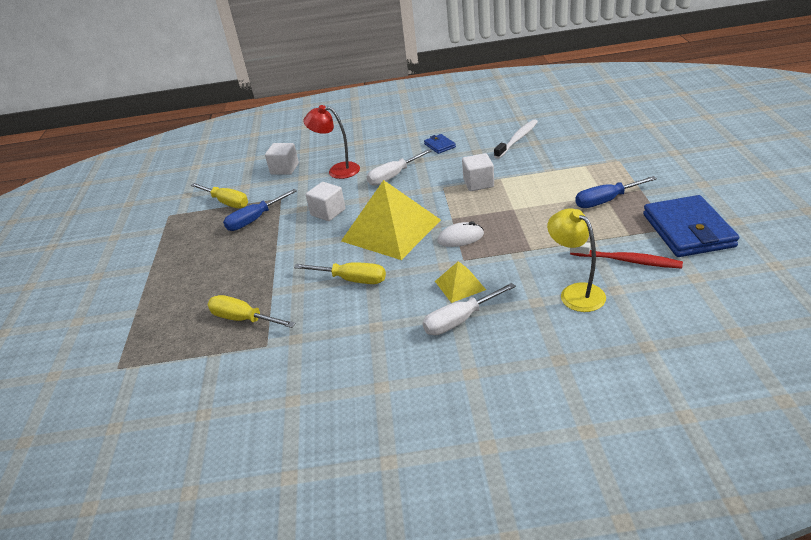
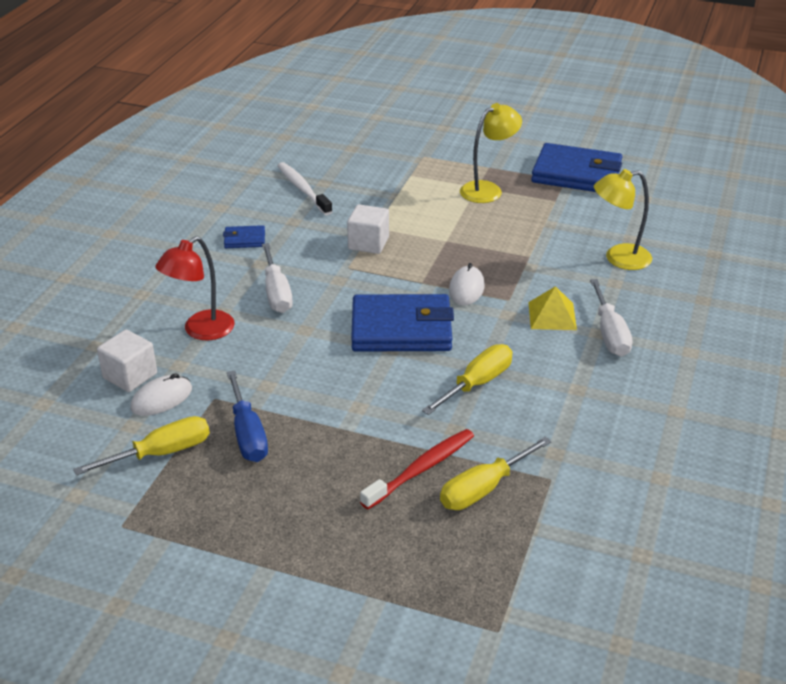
camera: 70 degrees left, 0 degrees up
white cube [306,182,345,221] -> none
yellow pyramid [341,180,441,260] -> blue wallet [351,294,454,352]
red toothbrush [570,243,683,269] -> red toothbrush moved to [360,429,474,509]
blue screwdriver [575,176,657,208] -> yellow lamp [460,103,522,203]
none -> white mouse [130,373,192,416]

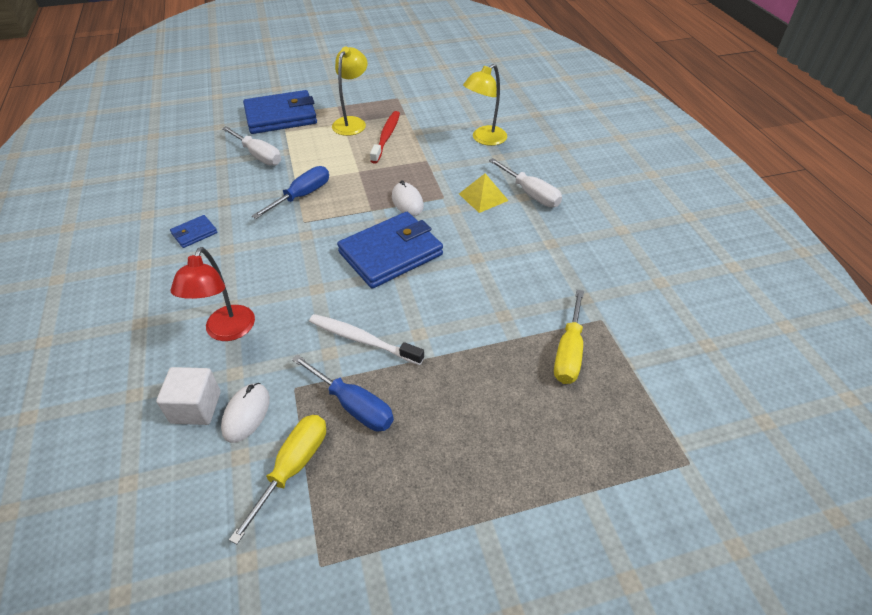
camera: 35 degrees left, 10 degrees up
white screwdriver [262,243,293,313] -> white screwdriver moved to [222,126,281,166]
white toothbrush [277,162,333,215] -> white toothbrush moved to [309,314,424,365]
white cube [347,204,389,254] -> blue screwdriver [252,166,329,219]
red toothbrush [360,429,474,509] -> red toothbrush moved to [370,111,400,164]
yellow screwdriver [422,344,512,415] -> none
blue wallet [531,143,622,192] -> blue wallet moved to [243,90,317,134]

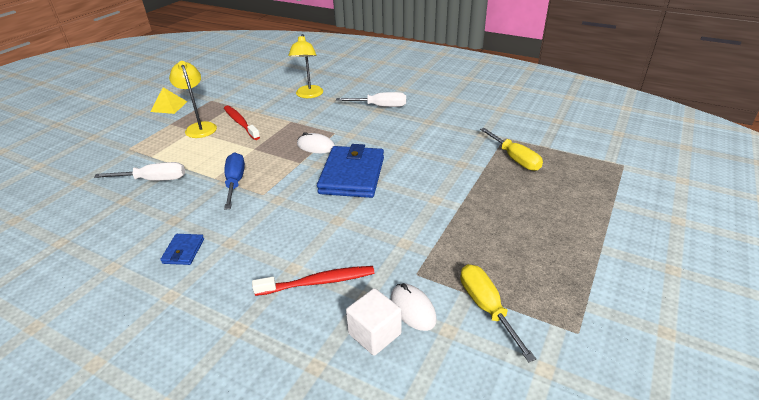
camera: 45 degrees left, 10 degrees down
red lamp [170,247,255,341] -> red toothbrush [252,266,374,296]
blue wallet [243,90,317,134] -> none
blue screwdriver [292,354,394,431] -> none
white toothbrush [309,314,424,365] -> none
yellow pyramid [459,173,509,213] -> yellow pyramid moved to [150,87,187,114]

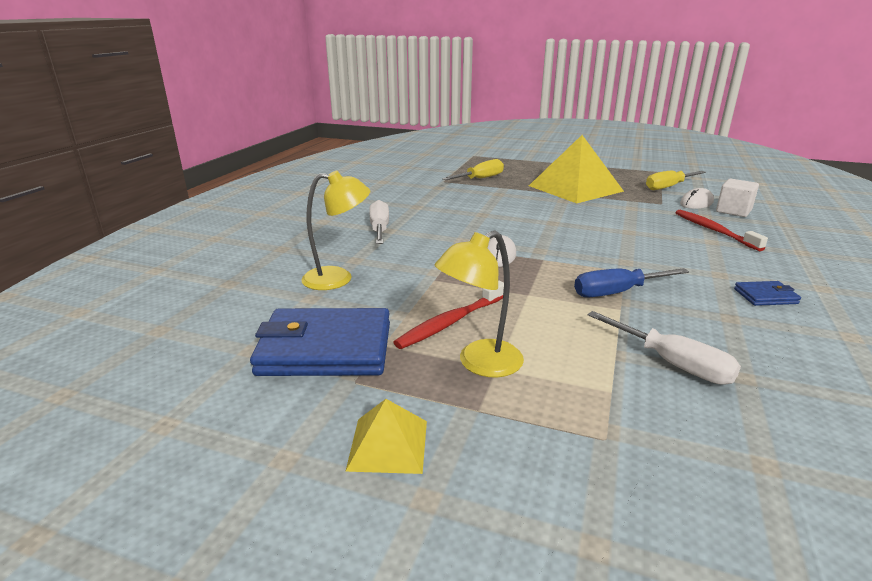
camera: 100 degrees left, 10 degrees down
white screwdriver [94,162,185,181] -> white screwdriver turned 150 degrees clockwise [587,311,741,385]
blue wallet [317,144,384,198] -> blue wallet moved to [250,308,390,376]
none -> yellow pyramid [529,135,624,203]

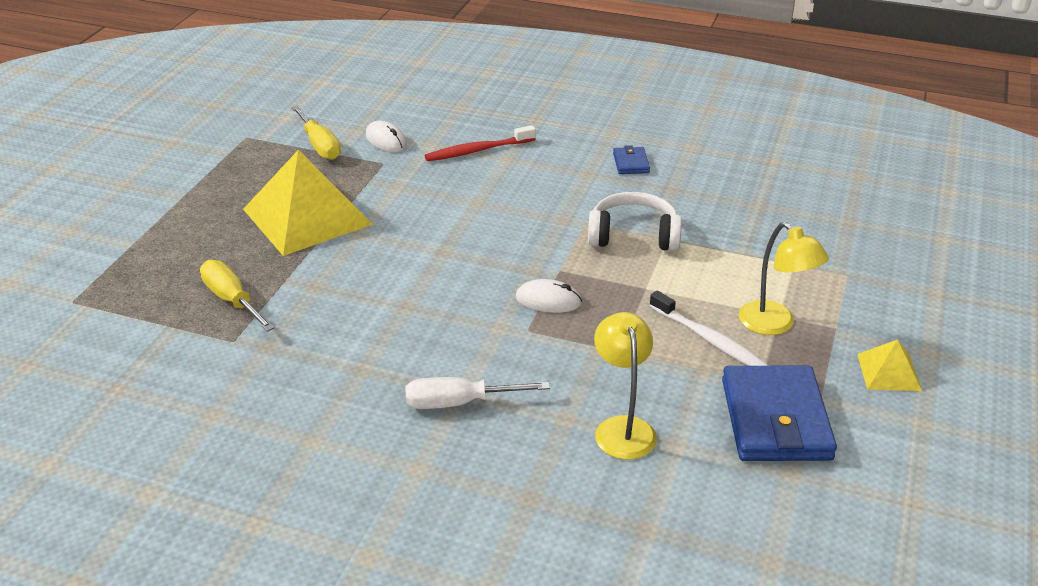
camera: 90 degrees left, 10 degrees up
red toothbrush [393,280,504,349] -> white toothbrush [649,291,769,366]
blue screwdriver [574,268,689,297] -> white headphones [588,192,682,251]
white screwdriver [587,311,741,385] -> none
white cube [716,178,759,217] -> none

